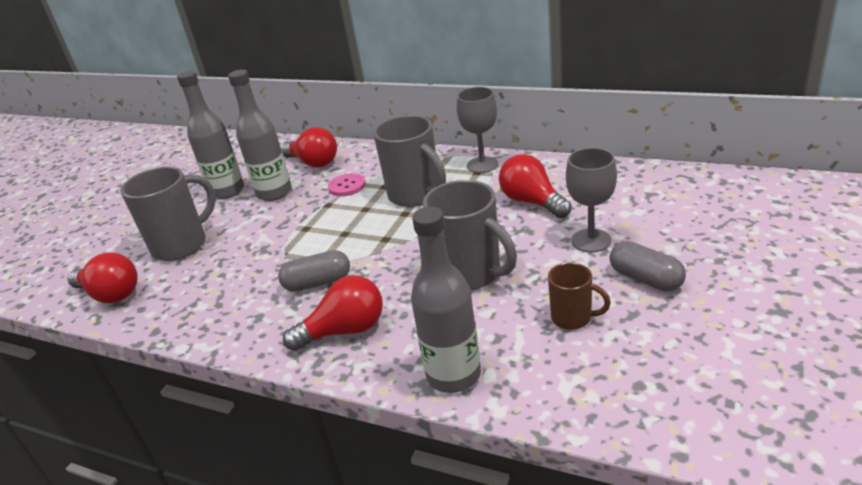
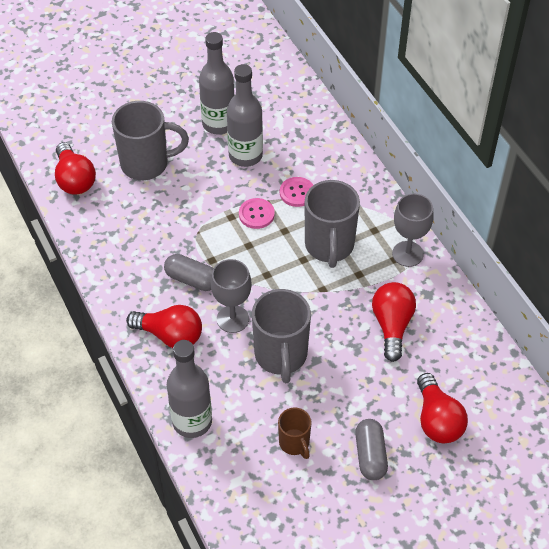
camera: 35 degrees right, 20 degrees up
red light bulb [281,127,337,168] -> red light bulb moved to [417,373,468,443]
grey goblet [566,148,617,252] -> grey goblet moved to [211,259,252,333]
none -> pink button [239,198,275,229]

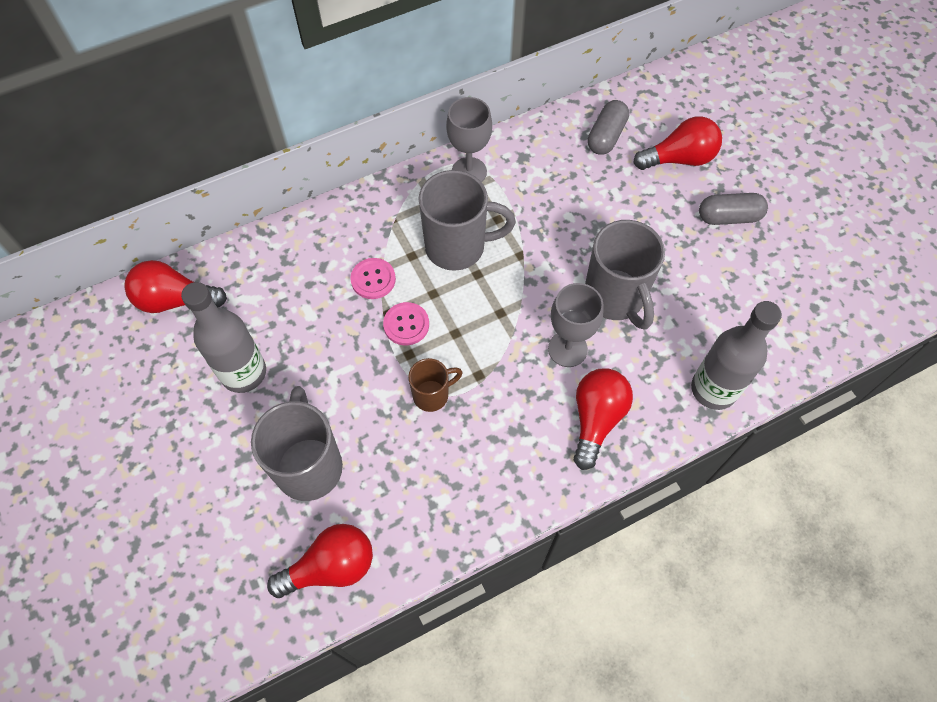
camera: 90 degrees left, 10 degrees up
grey capsule [164,254,214,291] -> grey capsule moved to [588,100,629,155]
grey bottle [227,64,263,167] -> none
grey mug [252,289,311,383] -> grey mug turned 75 degrees clockwise [585,220,665,330]
brown mug [278,407,312,459] -> brown mug moved to [408,358,463,412]
red light bulb [372,282,416,362] -> red light bulb moved to [124,260,227,313]

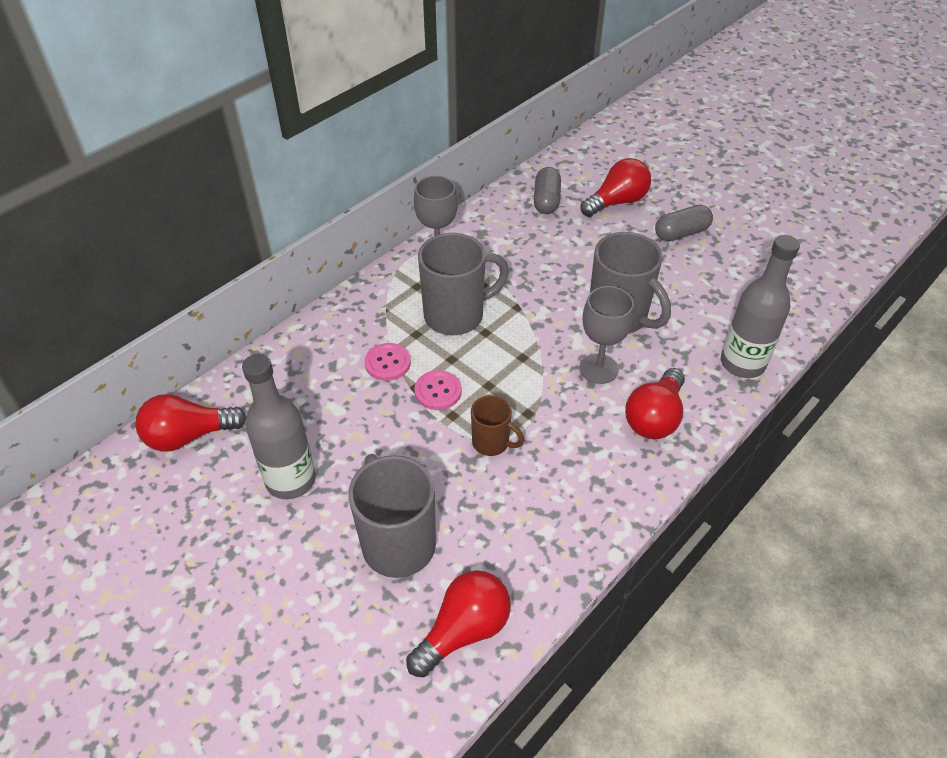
camera: 20 degrees left, 15 degrees down
brown mug [408,358,463,412] -> brown mug turned 75 degrees clockwise [471,395,524,456]
red light bulb [573,368,633,470] -> red light bulb turned 150 degrees counterclockwise [625,368,685,439]

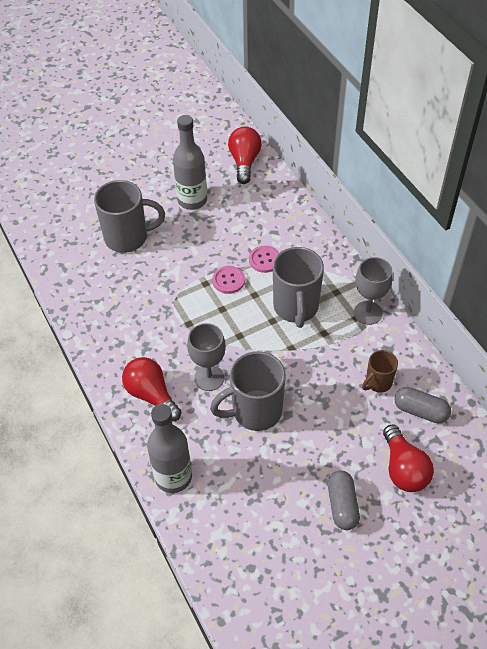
camera: 110 degrees right, 5 degrees up
red light bulb [406,570,511,677] -> none
brown mug [471,395,524,456] -> brown mug moved to [362,350,398,392]

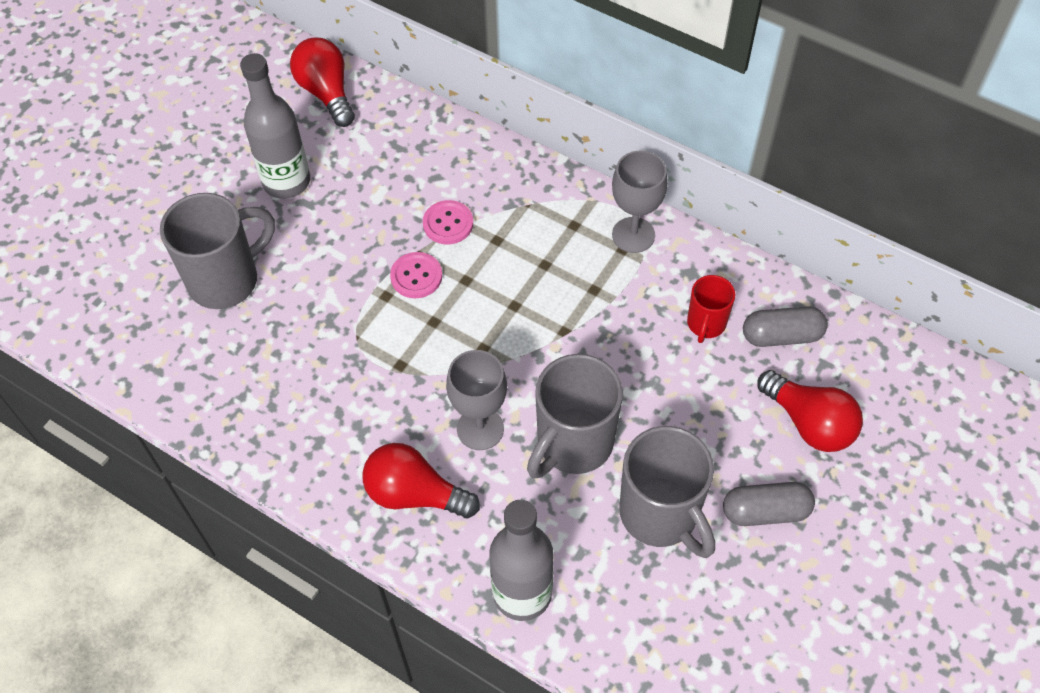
camera: 30 degrees left, 5 degrees up
grey mug [273,247,324,328] -> grey mug moved to [619,426,715,558]
grey capsule [328,471,360,530] -> grey capsule turned 60 degrees counterclockwise [723,482,815,526]
brown mug [362,350,398,392] -> red mug [687,275,735,343]

